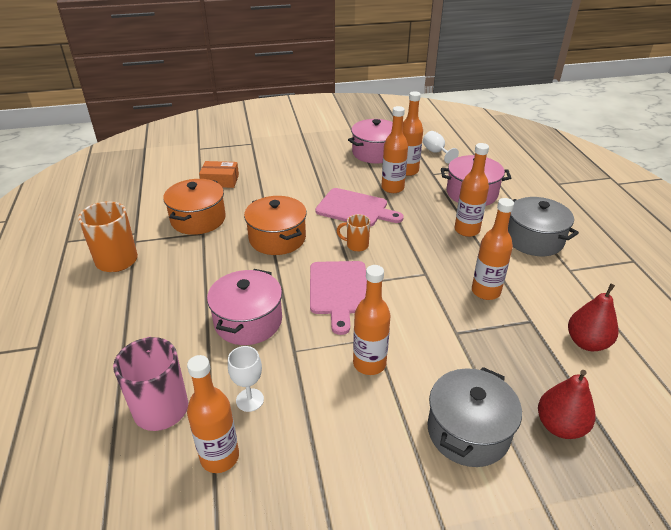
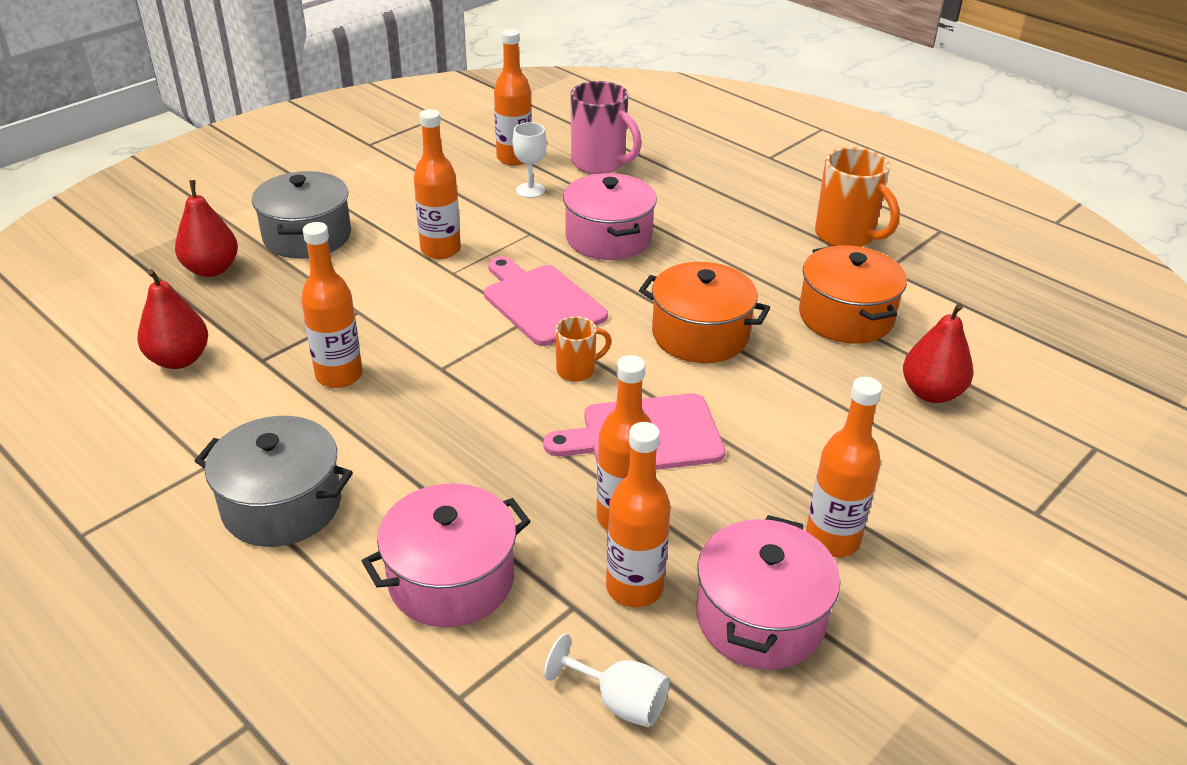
camera: 145 degrees right, 0 degrees up
orange box [199,161,239,188] -> red pear [903,303,973,403]
orange bottle [455,143,489,237] -> orange bottle moved to [806,377,882,557]

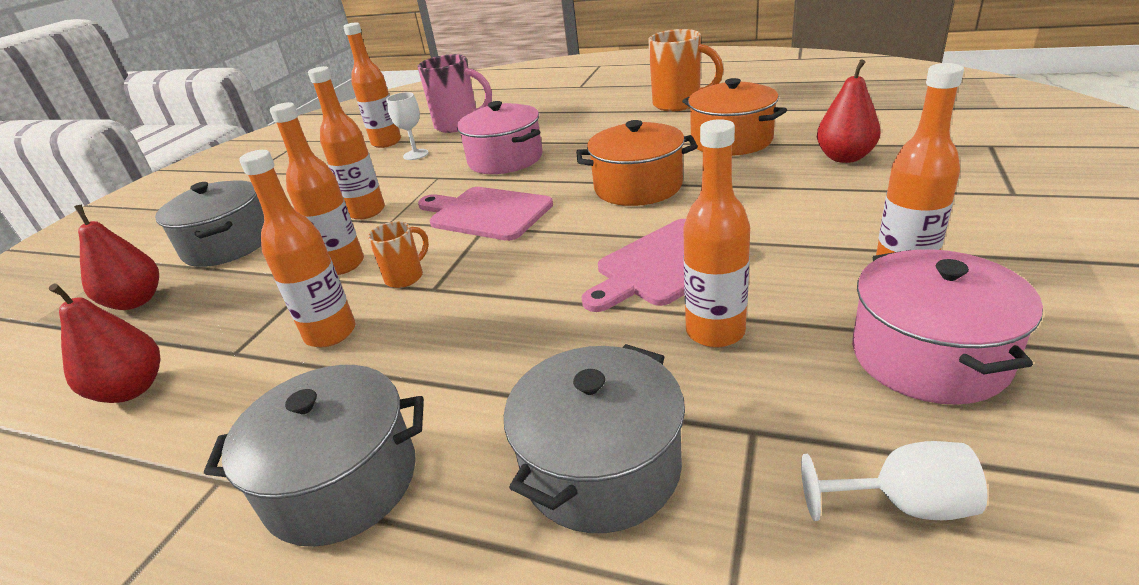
camera: 20 degrees left, 5 degrees down
pink pot [362,483,531,627] -> grey pot [504,344,685,533]
orange mug [555,316,612,382] -> orange mug moved to [368,221,429,288]
orange bottle [606,422,671,608] -> orange bottle moved to [270,102,364,275]

